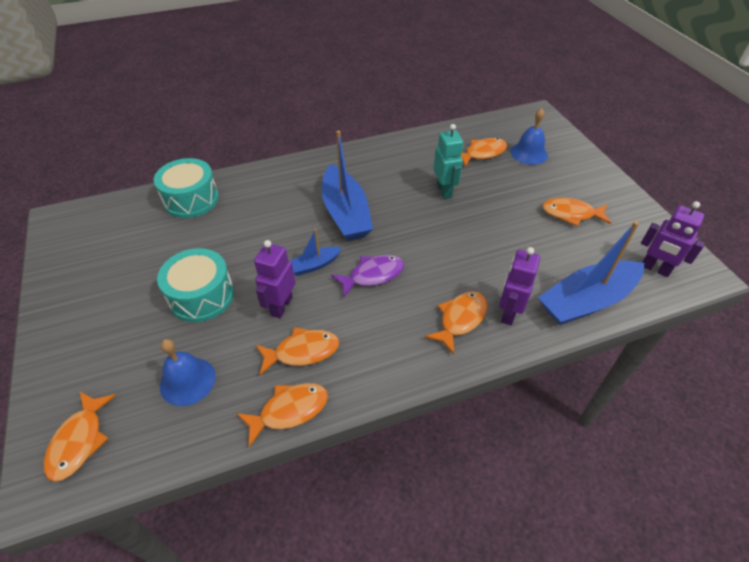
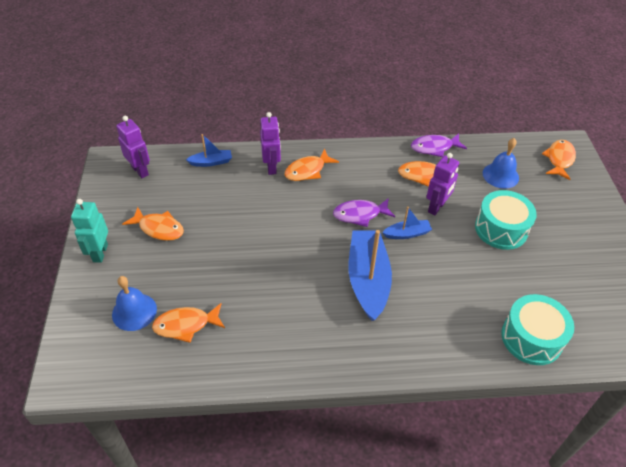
camera: 165 degrees left, 0 degrees up
orange fish [236,383,328,447] -> purple fish [411,134,467,157]
turquoise robot [433,124,463,199] -> turquoise robot moved to [71,199,108,263]
purple robot [499,247,540,325] -> purple robot turned 45 degrees counterclockwise [260,112,281,175]
blue boat [538,221,644,325] -> blue boat [186,134,232,167], size x0.49

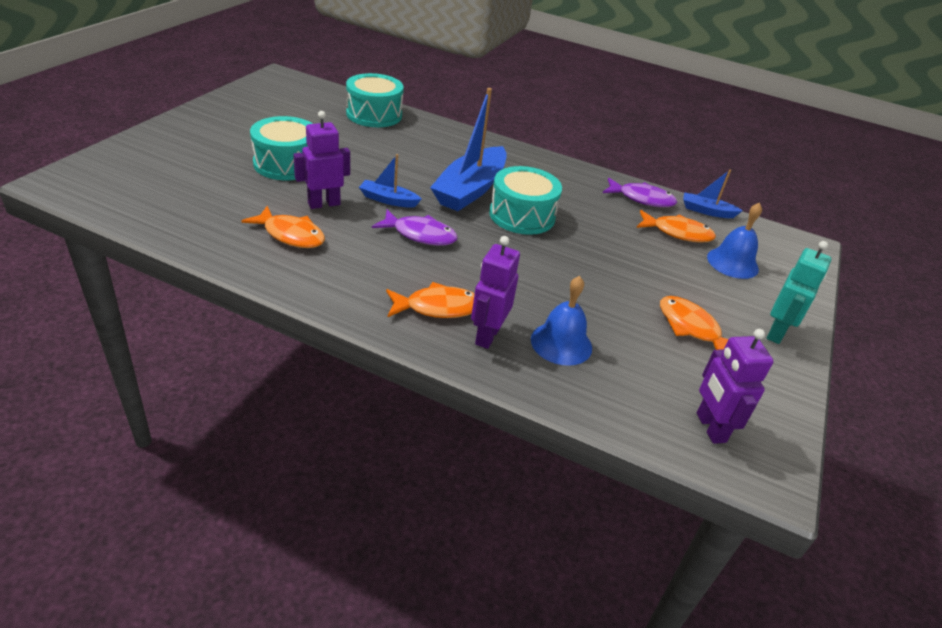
camera: 155 degrees left, 10 degrees down
blue boat [186,134,232,167] -> blue boat moved to [683,170,743,218]
purple fish [411,134,467,157] -> purple fish moved to [603,178,677,207]
blue bell [483,138,519,189] -> blue bell moved to [531,276,592,366]
orange fish [542,140,576,180] -> none
none -> turquoise drum [489,166,562,235]

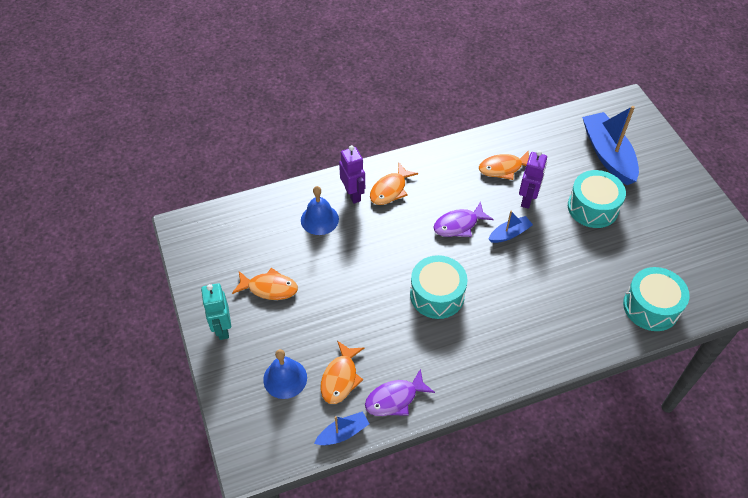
camera: 140 degrees right, 15 degrees up
blue boat [430,88,507,211] -> blue boat moved to [582,106,639,185]
orange fish [636,210,716,243] -> orange fish turned 45 degrees counterclockwise [321,341,364,404]
purple robot [697,329,773,444] -> none

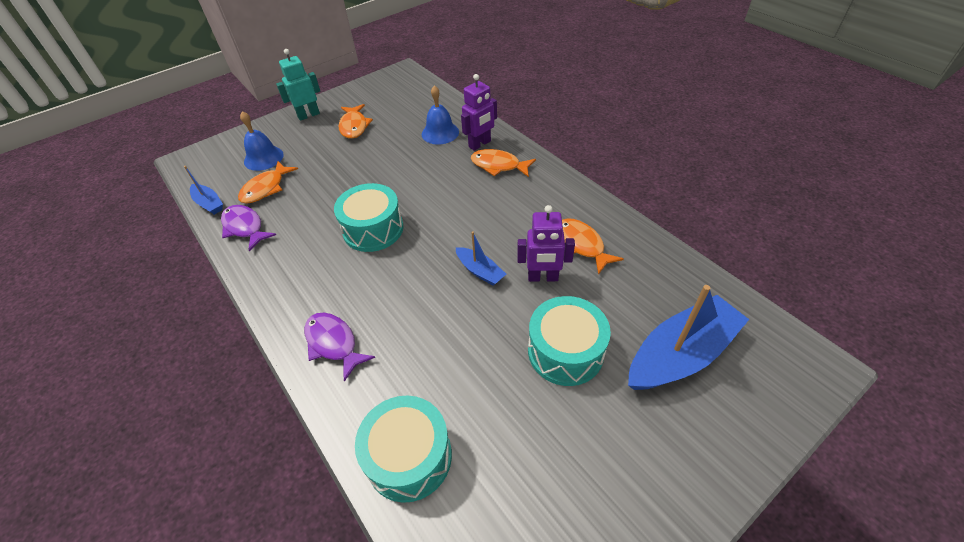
camera: 75 degrees right, 5 degrees down
orange fish [321,341,364,404] -> orange fish turned 60 degrees counterclockwise [238,161,298,204]
purple fish [433,201,494,237] -> purple fish moved to [304,313,375,382]

